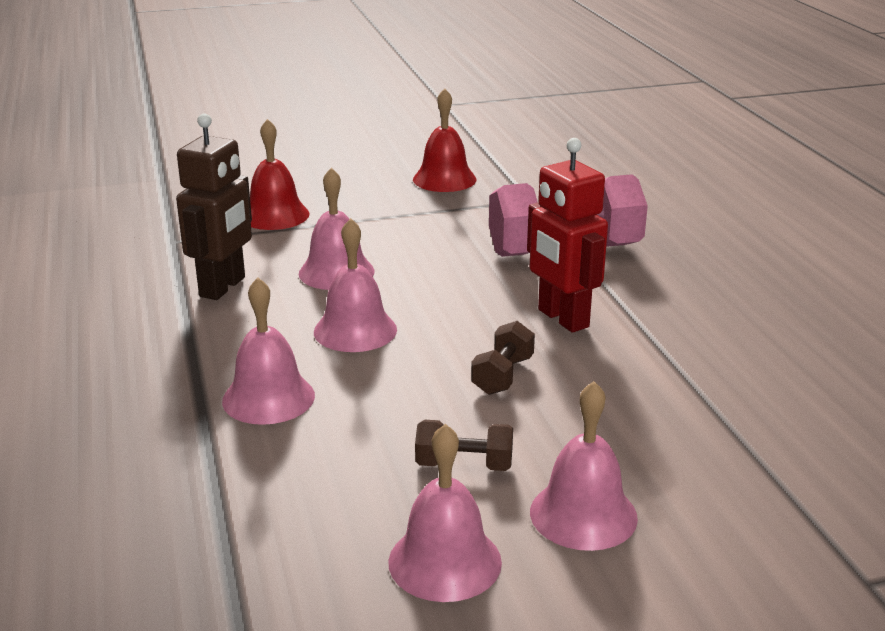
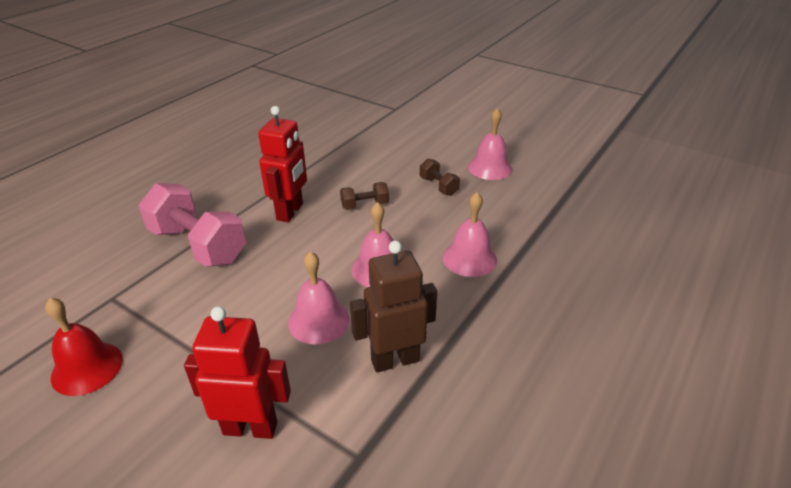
camera: 130 degrees left, 10 degrees up
red bell [250,119,309,230] -> red robot [184,306,291,439]
pink bell [530,381,638,551] -> none

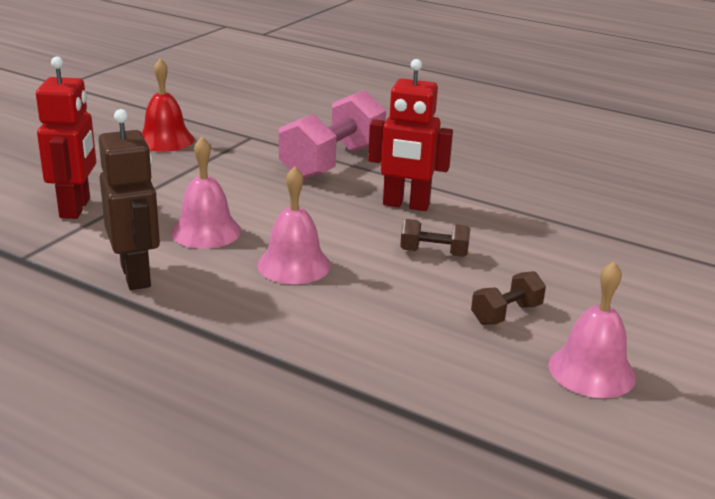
camera: 85 degrees right, 10 degrees down
brown dumbbell [340,182,389,210] -> brown dumbbell turned 60 degrees counterclockwise [400,219,470,257]
pink bell [443,192,497,277] -> none

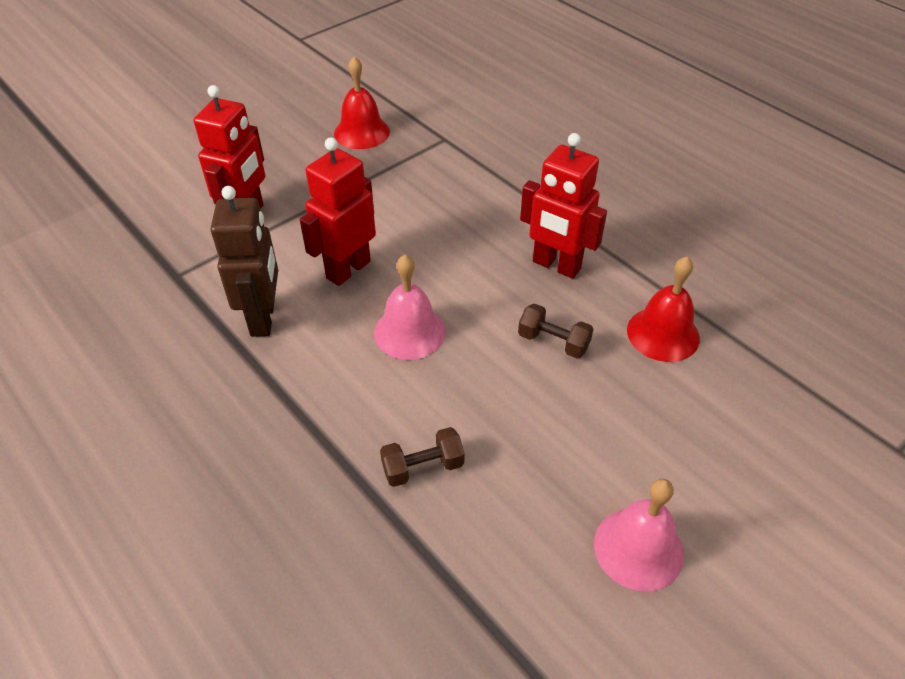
camera: 20 degrees right, 20 degrees up
pink bell [171,137,241,249] -> red robot [300,137,376,286]
pink dumbbell [279,90,386,179] -> none
brown dumbbell [471,271,546,325] -> brown dumbbell moved to [380,427,465,487]
none -> red bell [627,256,700,362]

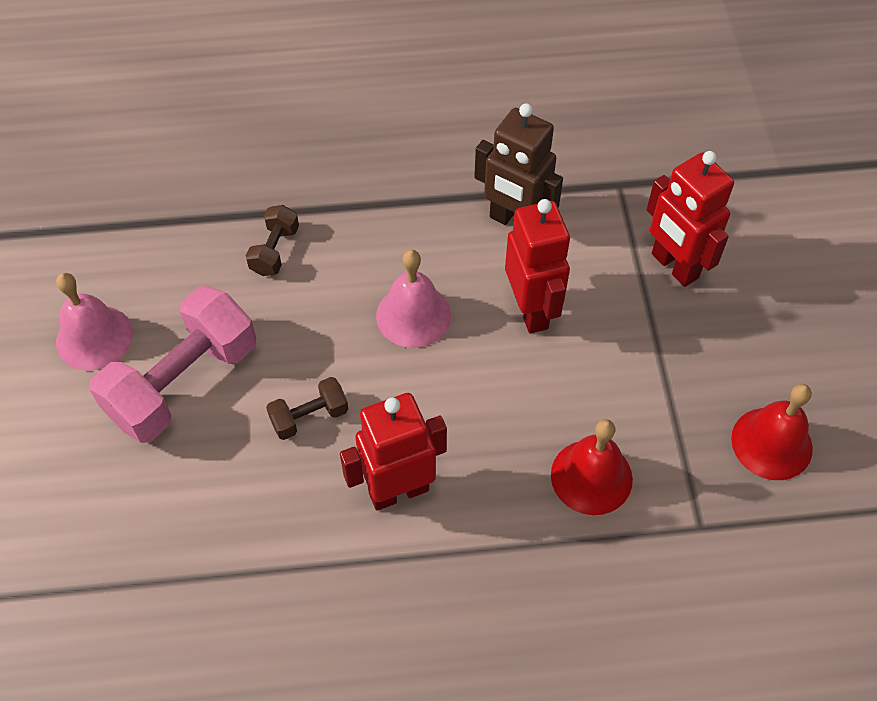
camera: 125 degrees right, 10 degrees up
red bell [627,256,700,362] -> red bell moved to [551,419,633,515]
none -> pink dumbbell [89,286,256,443]

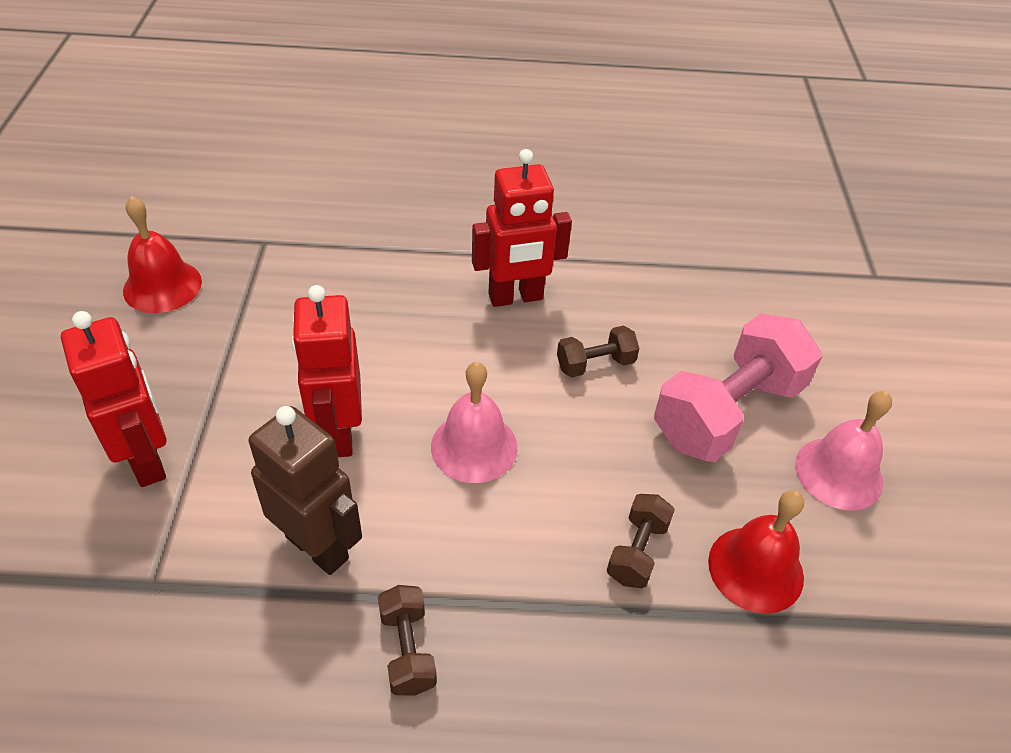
camera: 175 degrees left, 10 degrees down
red bell [551,419,633,515] -> red bell moved to [708,490,804,614]
none -> brown dumbbell [378,585,437,696]

